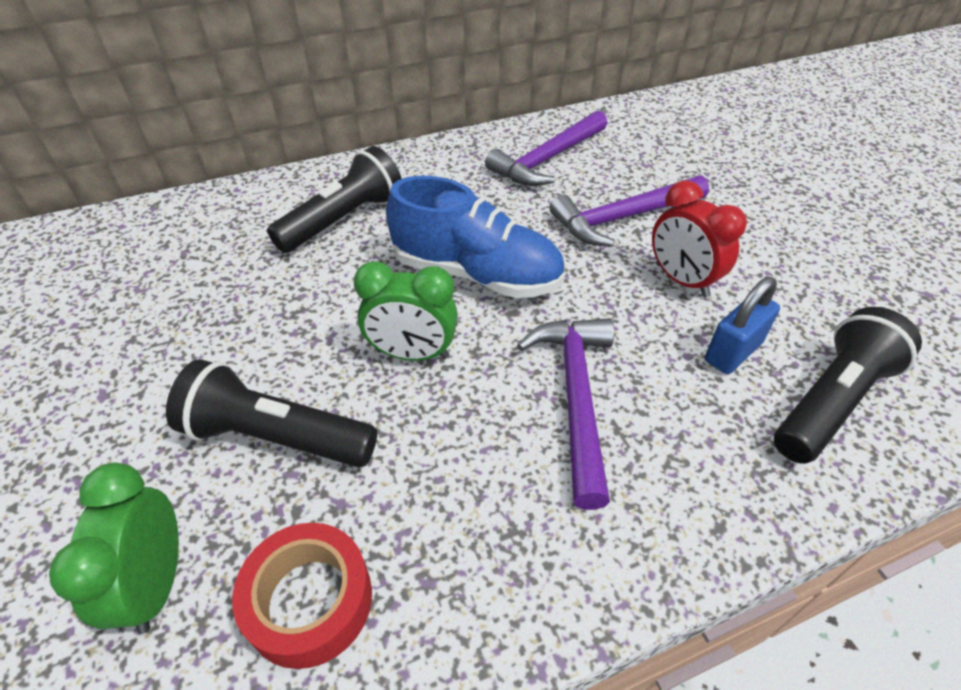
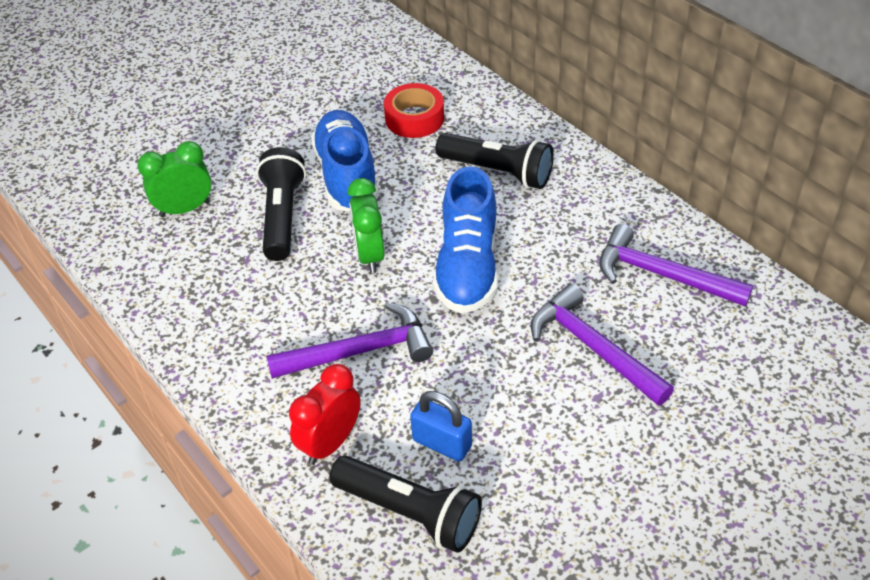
camera: 75 degrees right, 0 degrees up
red tape [232,523,372,669] -> red tape moved to [384,83,444,138]
red clock [652,180,747,298] -> red clock moved to [289,364,361,465]
none -> blue shoe [311,110,379,211]

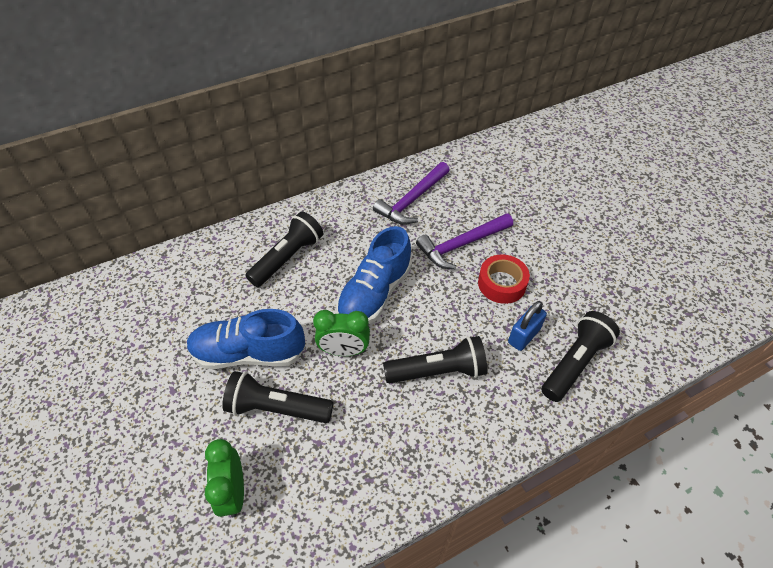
camera: 80 degrees left, 5 degrees up
purple hammer [266,302,433,379] -> black flashlight [383,336,487,383]
red clock [289,364,361,465] -> none
red tape [384,83,444,138] -> red tape moved to [478,255,530,304]
blue shoe [433,166,498,314] -> blue shoe turned 105 degrees clockwise [336,226,412,324]

